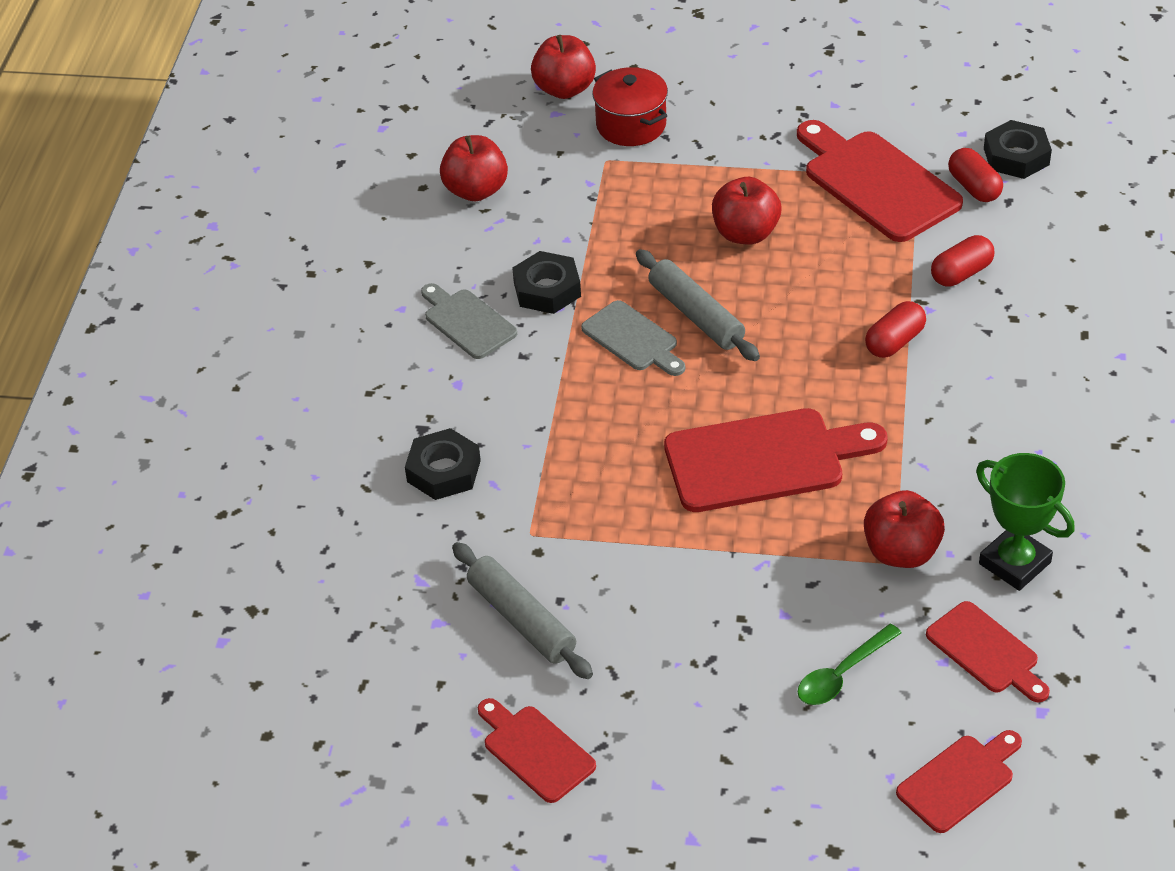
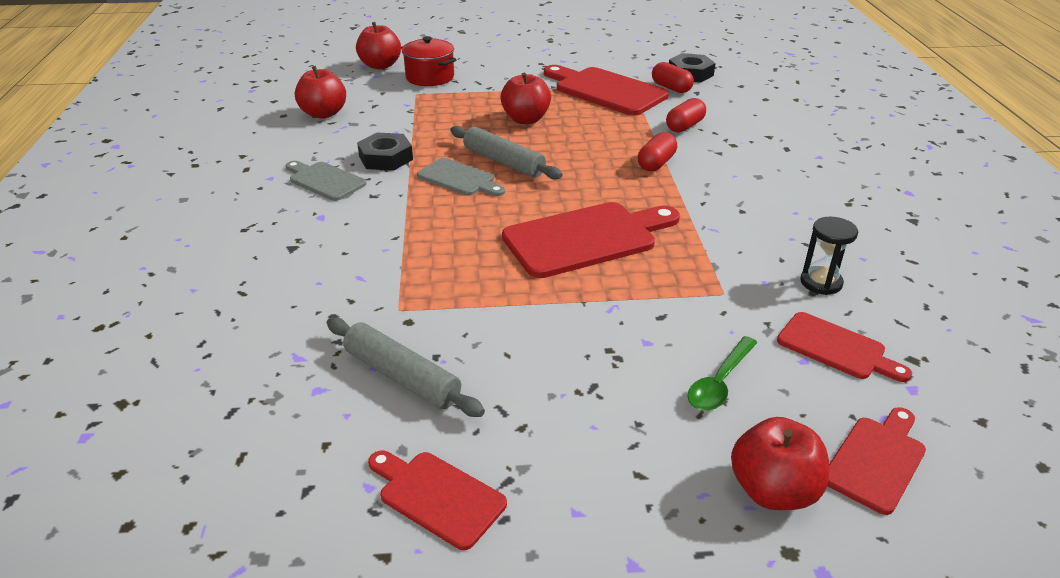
camera: 15 degrees left, 10 degrees down
black nut [405,428,481,500] -> none
red apple [864,490,945,568] -> red apple moved to [731,417,829,510]
green trophy [976,453,1075,591] -> black hourglass [800,217,858,295]

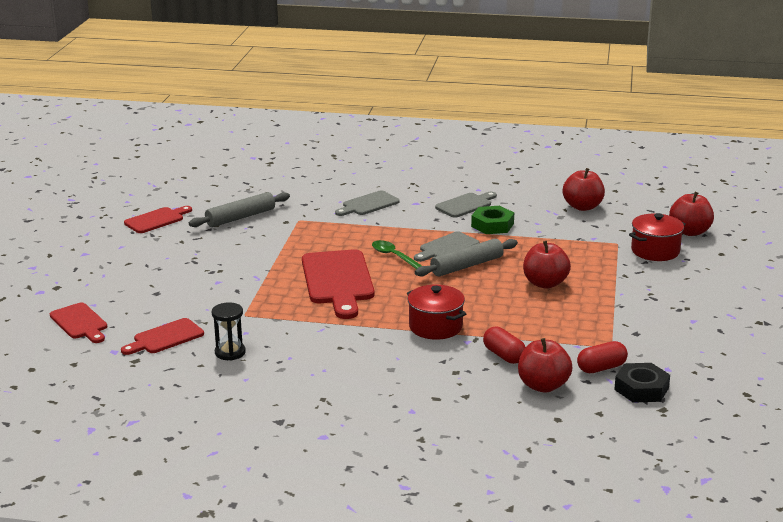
camera: 105 degrees right, 10 degrees down
black nut [357,133,413,171] -> green nut [471,206,514,234]
red cutting board [544,65,669,116] -> none
red capsule [638,132,677,171] -> red pot [407,285,466,340]
green spoon [688,336,758,411] -> green spoon moved to [372,240,422,269]
red apple [731,417,829,510] -> red apple moved to [518,338,572,393]
none -> grey cutting board [335,190,400,216]

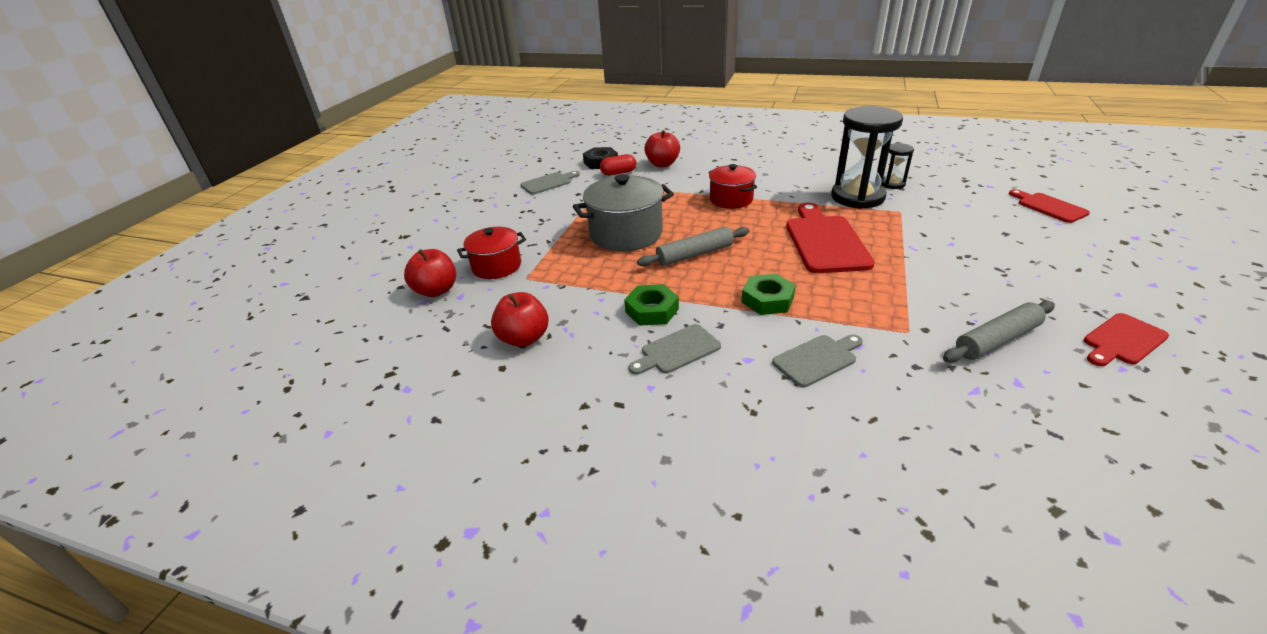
camera: 170 degrees left, 10 degrees up
red cutting board [121,318,204,355] -> none
green spoon [372,240,422,269] -> none
grey cutting board [414,231,479,262] -> grey cutting board moved to [520,171,580,195]
red capsule [483,326,525,364] -> none
red apple [523,241,571,289] -> grey pot [573,174,674,251]
none -> green nut [741,273,796,315]
none -> black hourglass [831,106,903,209]

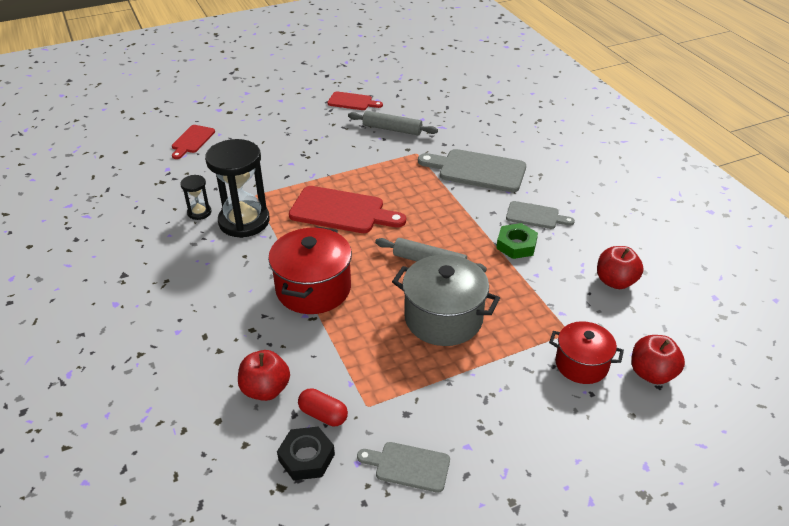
camera: 135 degrees left, 5 degrees up
red pot [709,164,757,209] -> red pot [268,226,352,314], size x1.57
green nut [741,273,796,315] -> none
grey cutting board [772,334,863,387] -> grey cutting board [418,149,526,192], size x1.74
red cutting board [786,203,875,273] -> red cutting board turned 120 degrees counterclockwise [289,186,406,233]

